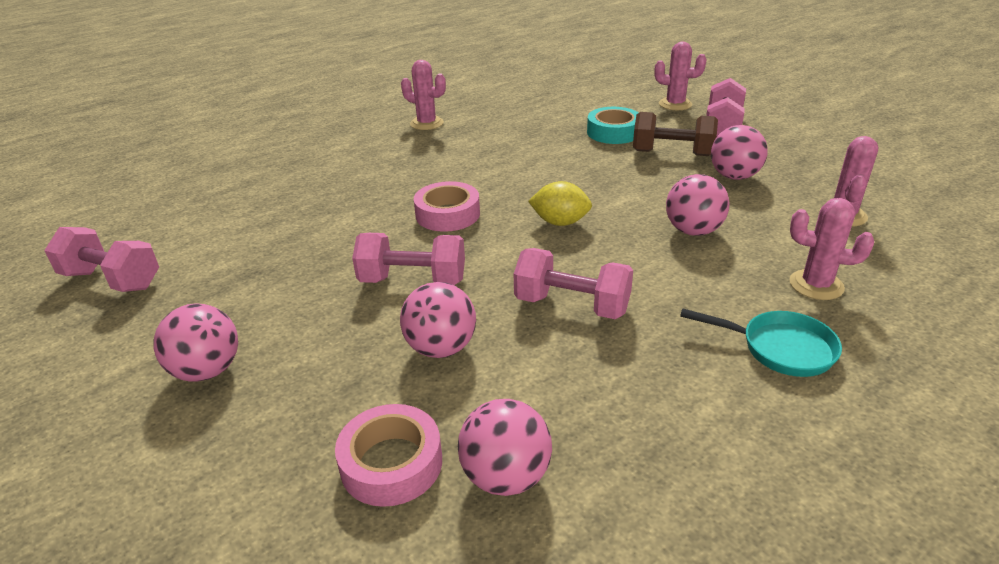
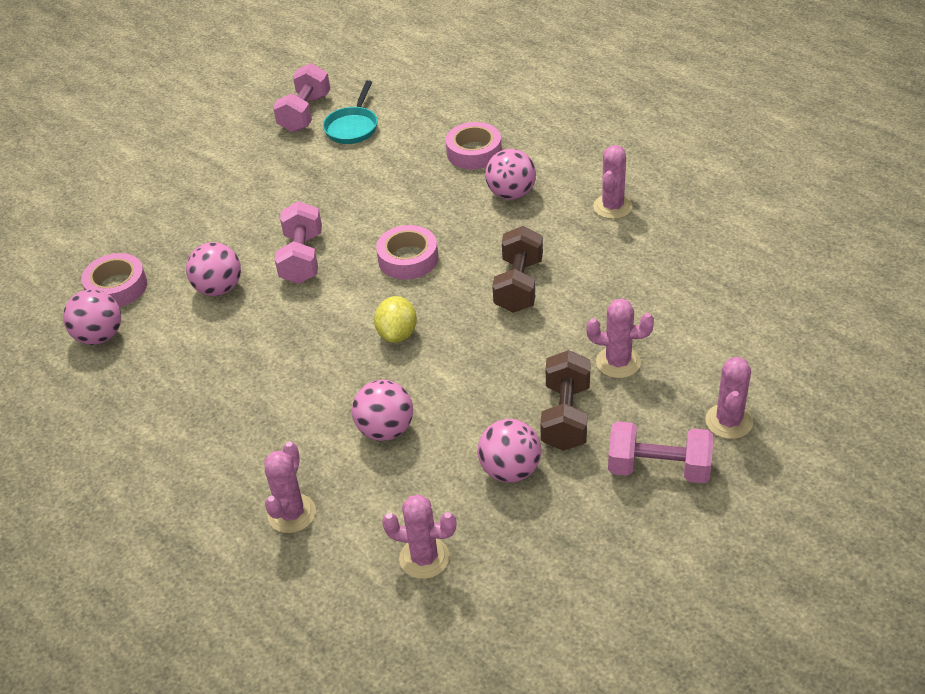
camera: 85 degrees right, 10 degrees up
pink ball [153,303,238,382] -> pink ball moved to [485,149,536,200]
pink dumbbell [514,248,633,319] -> none
turquoise tape [587,107,639,144] -> pink cactus [586,298,654,378]
turquoise pan [680,308,842,377] -> turquoise pan moved to [323,80,377,144]
none -> pink tape [446,122,502,169]
none -> brown dumbbell [492,226,543,313]

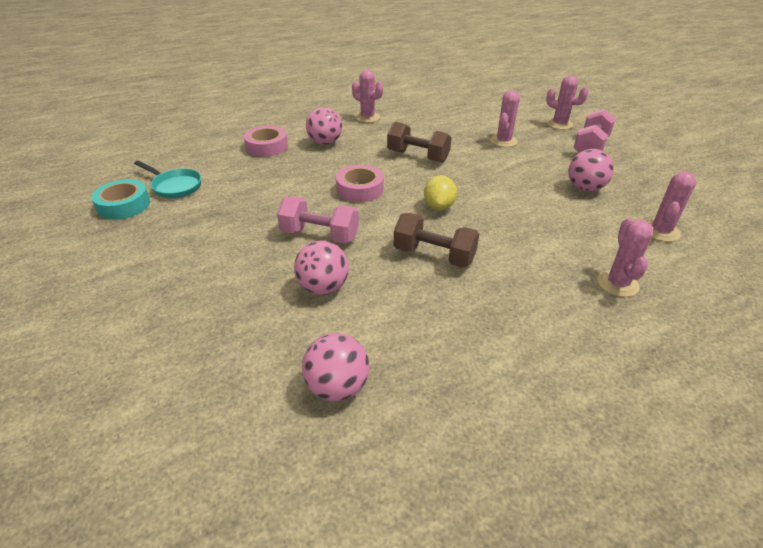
camera: 75 degrees left, 5 degrees down
pink tape [81,253,147,307] -> none
pink cactus [264,442,316,533] -> pink cactus turned 60 degrees clockwise [597,218,653,297]
pink dumbbell [273,63,330,133] -> turquoise tape [92,179,150,220]
pink ball [352,380,413,441] -> none
yellow lemon [374,296,417,343] -> yellow lemon turned 75 degrees clockwise [424,175,457,210]
brown dumbbell [540,350,591,451] -> brown dumbbell moved to [394,213,479,268]

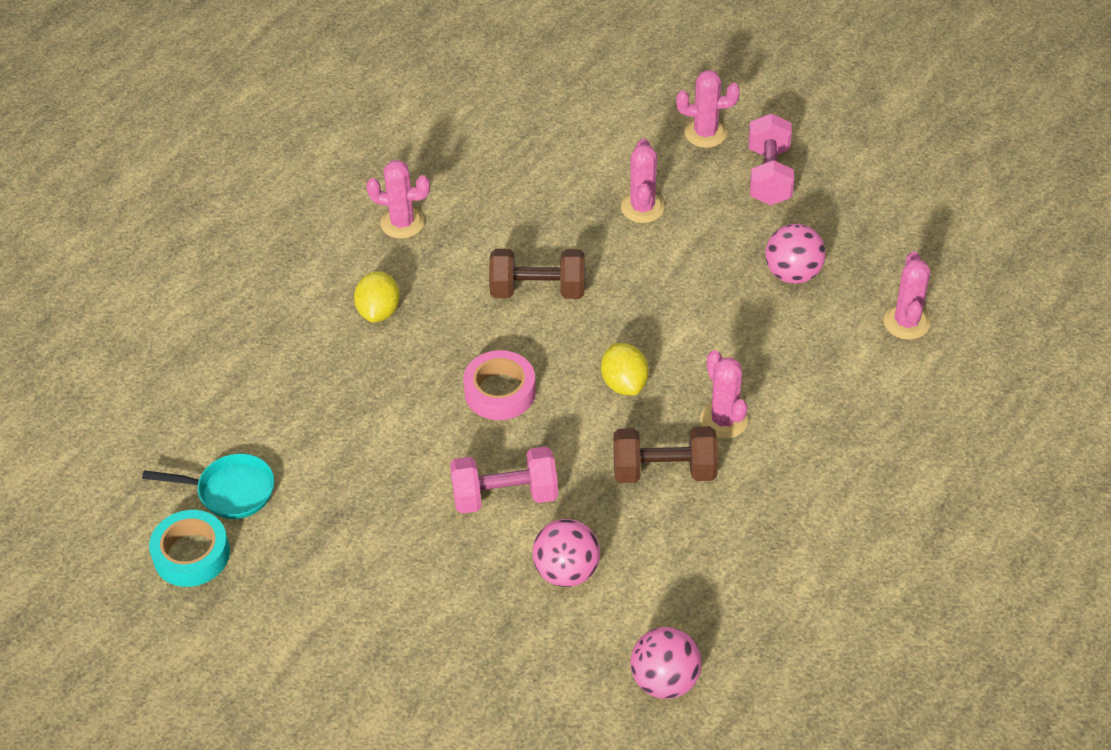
camera: 25 degrees left, 10 degrees up
pink tape [244,126,288,157] -> none
pink ball [306,107,342,145] -> yellow lemon [354,271,400,322]
pink cactus [597,218,653,297] -> pink cactus moved to [700,350,748,439]

